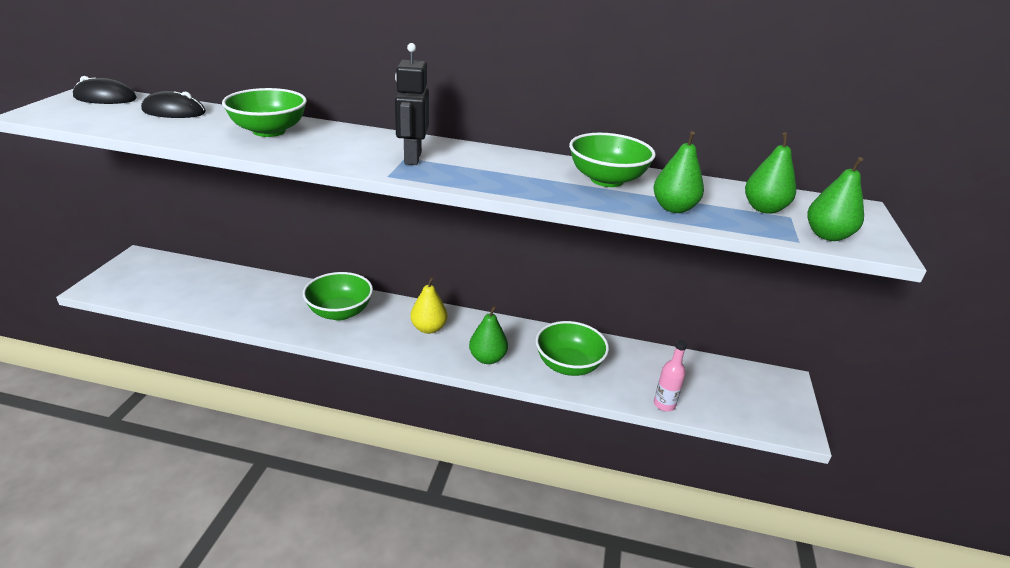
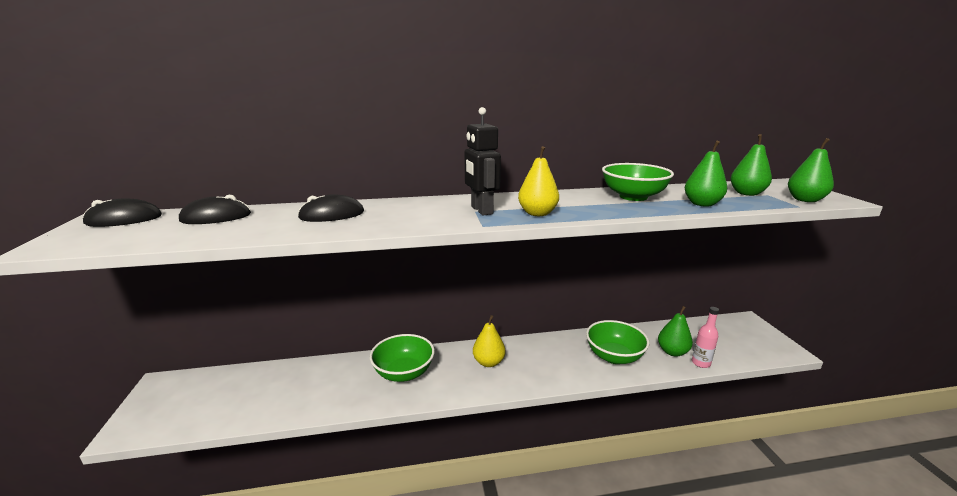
camera: 20 degrees left, 10 degrees down
green bowl [222,88,307,137] -> black mouse [298,194,364,222]
green pear [469,306,508,364] -> green pear moved to [658,306,693,357]
none -> yellow pear [518,146,559,216]

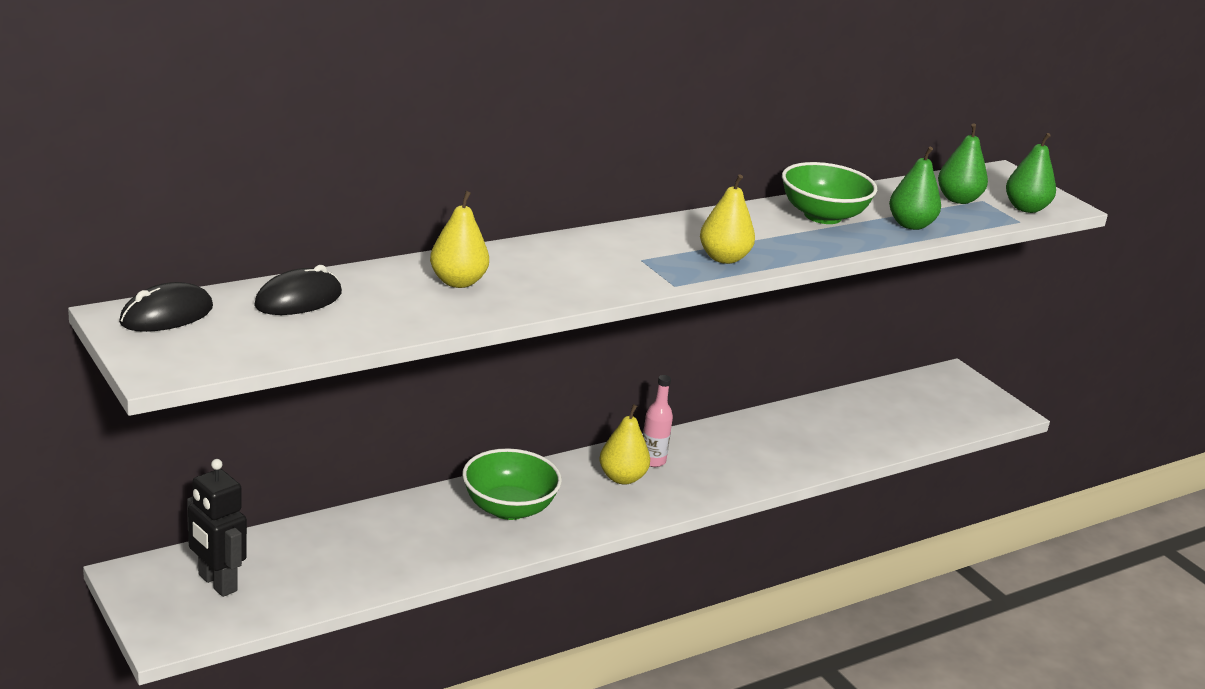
camera: 25 degrees left, 5 degrees up
black mouse [298,194,364,222] -> yellow pear [430,191,489,288]
black robot [464,107,501,216] -> black robot moved to [187,459,247,597]
green bowl [586,320,649,364] -> none
green pear [658,306,693,357] -> none
pink bottle [692,307,719,368] -> pink bottle moved to [643,375,673,467]

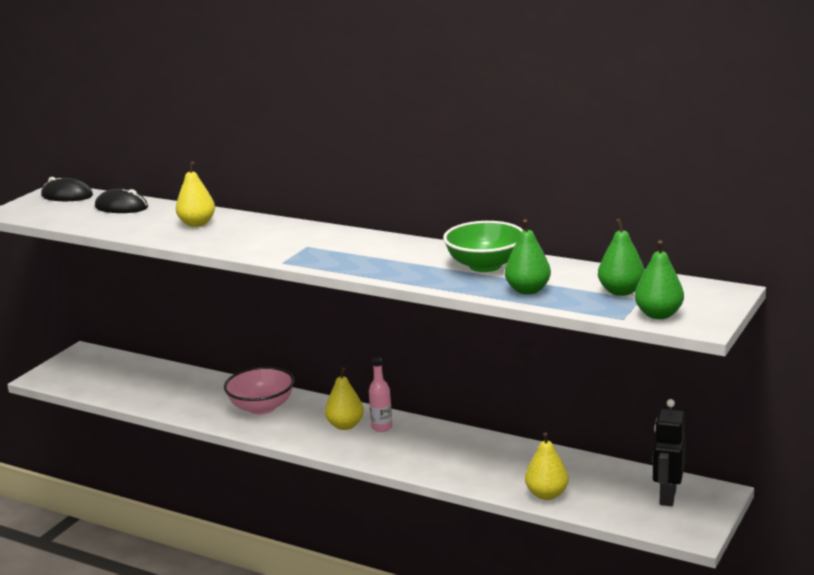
camera: 65 degrees right, 5 degrees down
black robot [187,459,247,597] -> black robot moved to [653,399,686,506]
green bowl [462,448,562,520] -> pink bowl [224,367,295,415]
yellow pear [700,174,755,264] -> yellow pear moved to [525,432,569,500]

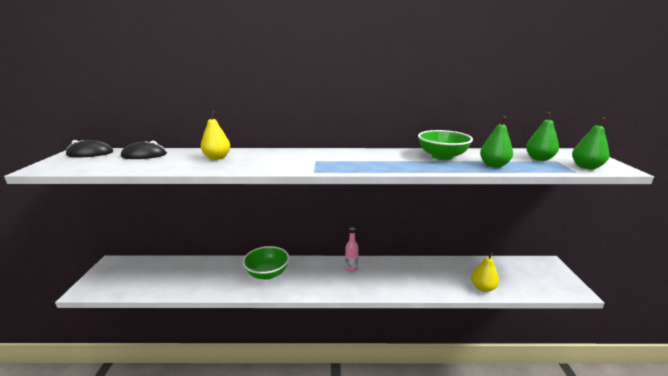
camera: 30 degrees left, 0 degrees up
pink bowl [224,367,295,415] -> green bowl [243,246,289,280]
yellow pear [325,368,364,430] -> none
black robot [653,399,686,506] -> none

